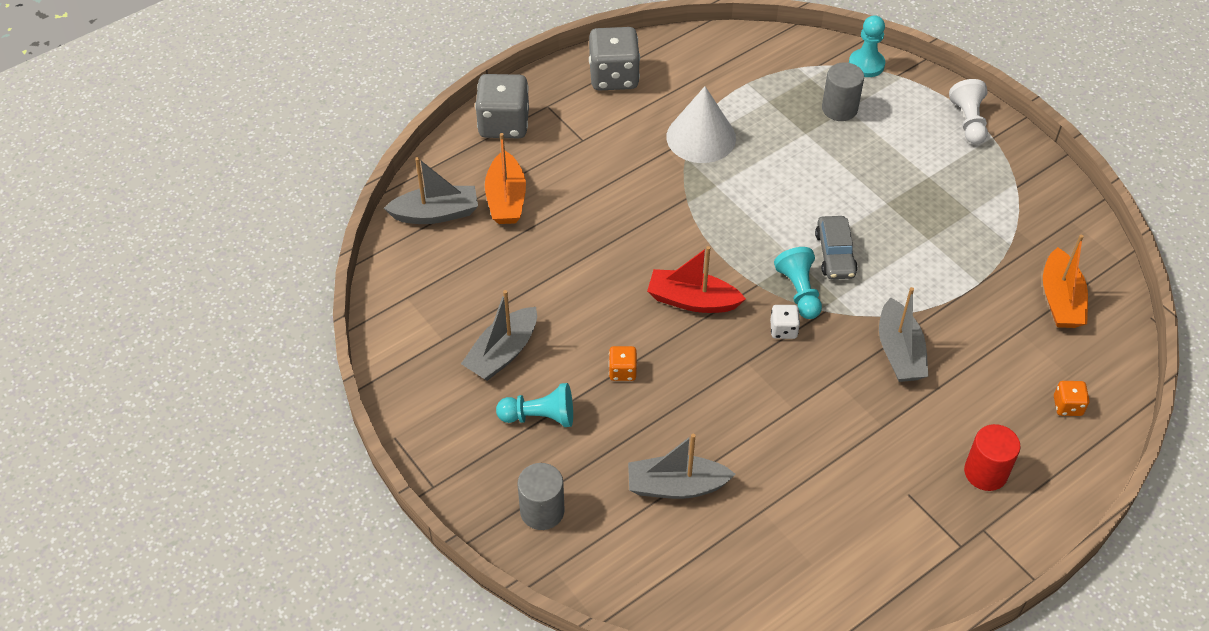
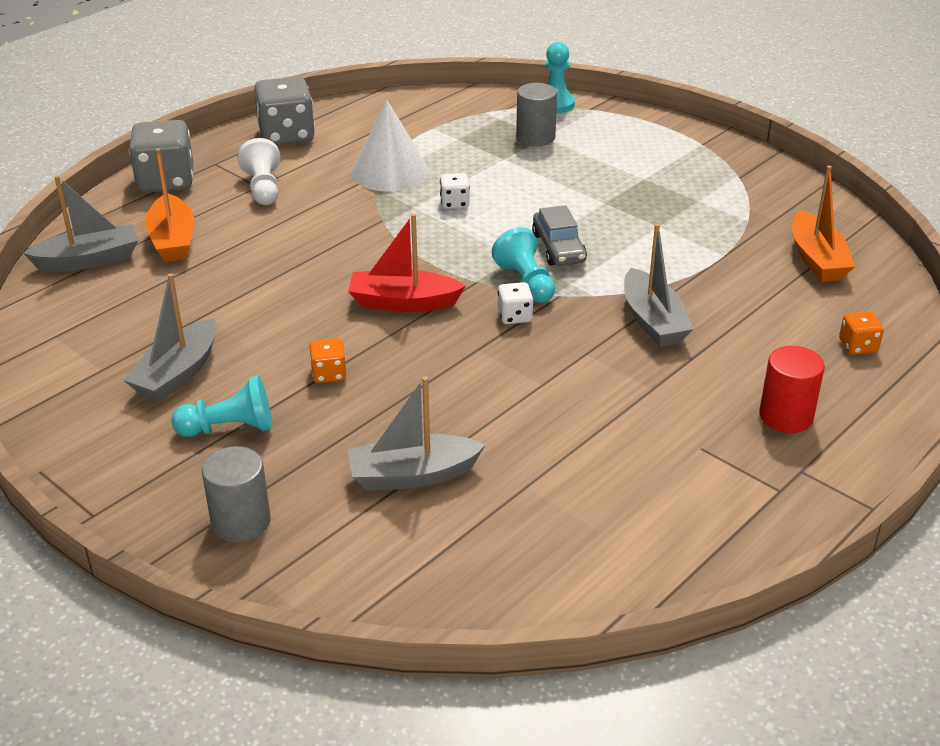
camera: 10 degrees left, 15 degrees down
white pawn [949,79,988,144] -> white pawn moved to [237,138,281,205]
none -> white dice [440,173,470,209]

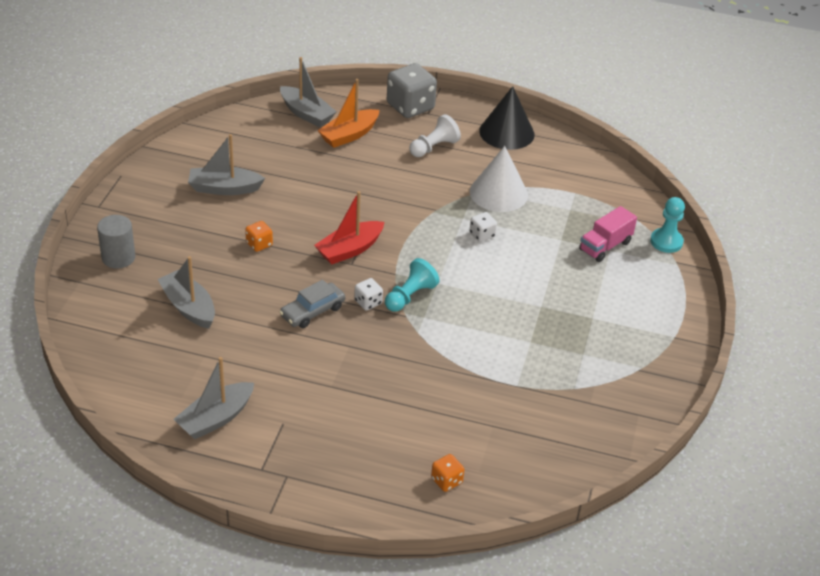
camera: 60 degrees right, 5 degrees up
turquoise pawn [171,375,272,437] -> none
grey dice [254,76,315,145] -> black cone [479,86,535,150]
red boat [348,214,466,312] -> red boat turned 105 degrees counterclockwise [314,191,384,265]
grey cylinder [516,83,557,146] -> pink truck [579,206,637,262]
grey car [532,205,587,266] -> grey car moved to [279,280,345,328]
grey boat [624,223,694,347] -> grey boat moved to [174,357,254,439]
red cylinder [759,346,825,433] -> none
orange boat [792,166,855,282] -> none

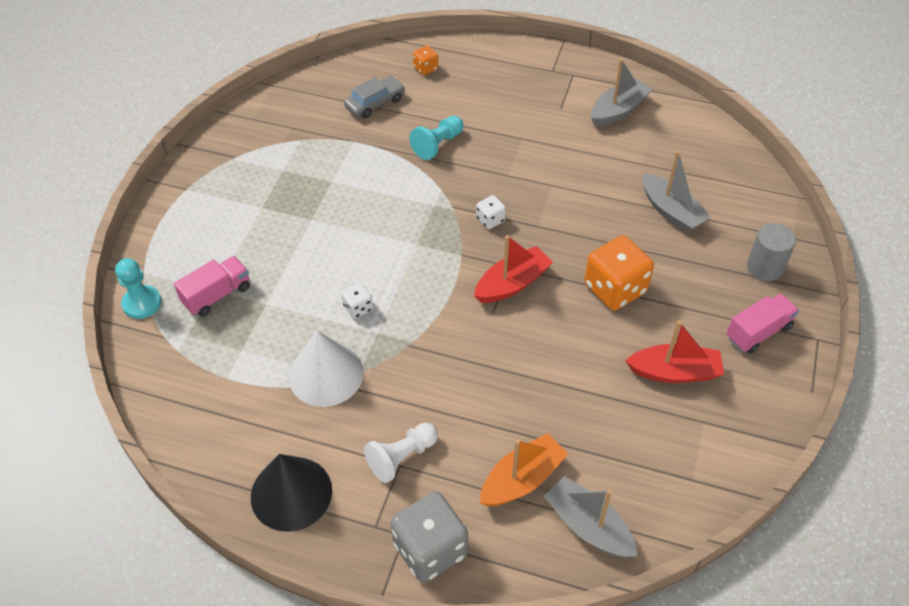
camera: 175 degrees left, 10 degrees up
grey boat [188,134,265,195] -> red boat [625,321,724,383]
orange dice [245,221,273,252] -> orange dice [584,235,654,311], size x2.05
grey car [279,280,345,328] -> grey car moved to [344,76,405,118]
turquoise pawn [385,258,440,312] -> turquoise pawn moved to [409,116,463,160]
none -> pink truck [726,293,799,354]

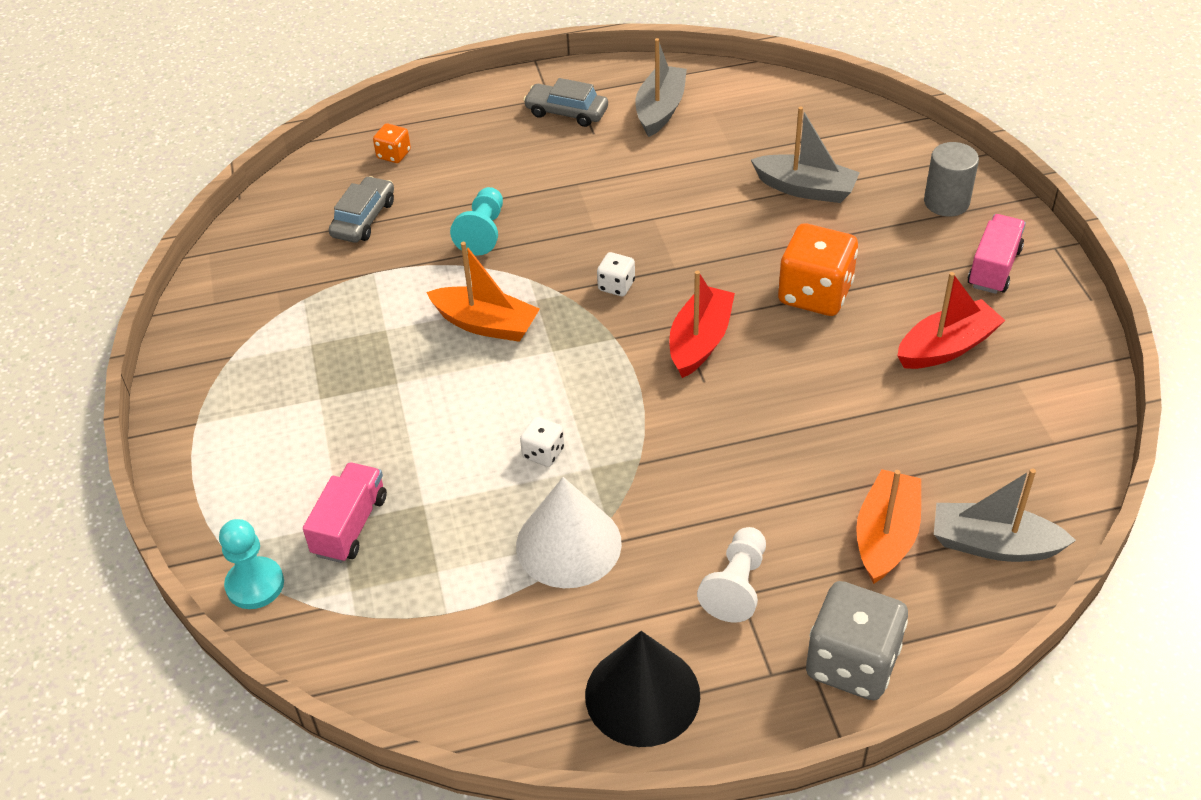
camera: 30 degrees left, 5 degrees down
none -> orange boat [426,242,540,342]
none -> grey car [523,78,608,127]

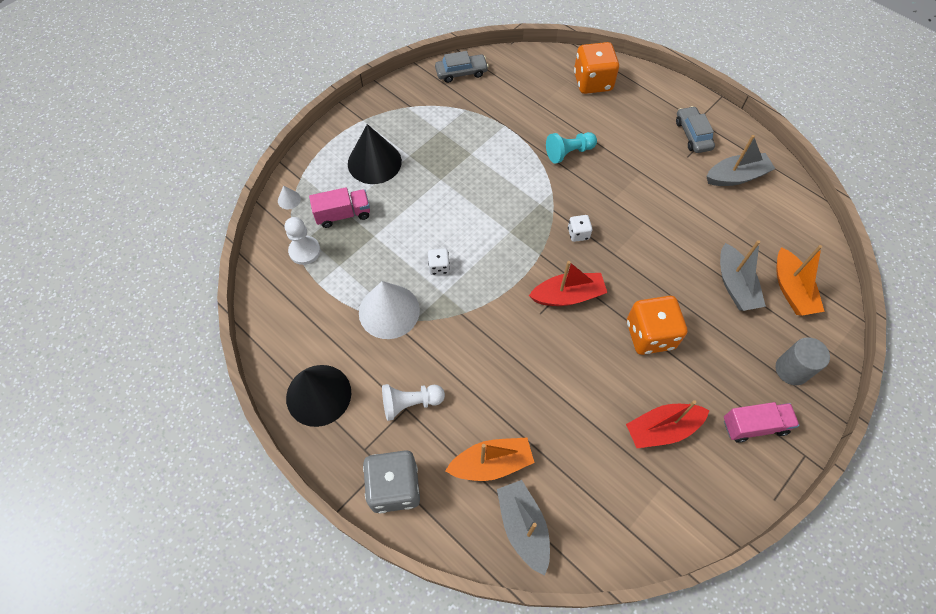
camera: 55 degrees right, 15 degrees up
turquoise pawn [219,519,284,609] -> white cone [278,186,301,209]
grey car [329,176,394,243] -> grey car moved to [435,51,489,83]
orange dice [373,124,411,163] -> orange dice [574,42,619,94], size x2.05
orange boat [426,242,540,342] -> orange boat moved to [776,245,825,316]
red boat [897,272,1006,369] -> red boat turned 135 degrees clockwise [626,400,710,448]
none -> white pawn [285,217,321,265]
none -> black cone [348,124,402,184]

